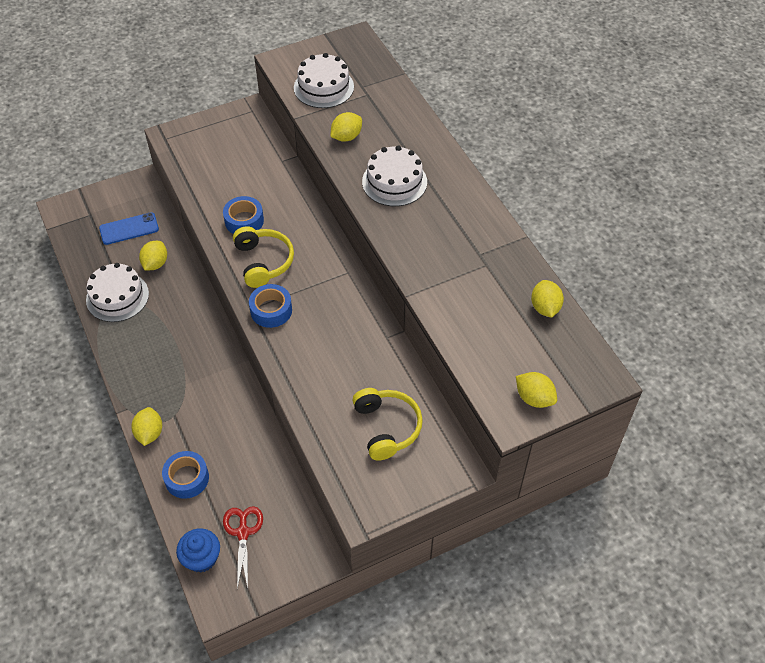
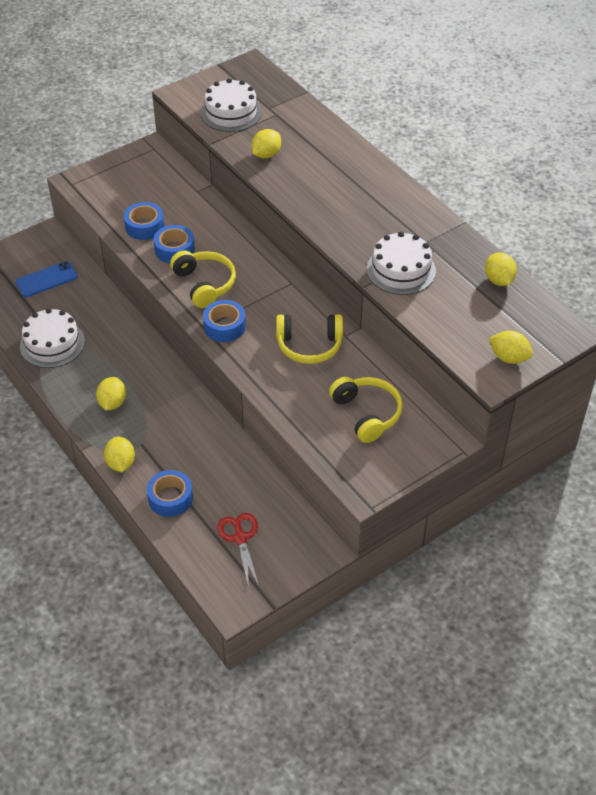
camera: 10 degrees left, 5 degrees down
yellow lemon [139,241,167,270] -> yellow lemon moved to [96,377,126,411]
blue cupcake [176,528,220,573] -> none
white cake [362,145,427,206] -> white cake moved to [367,232,436,295]
none -> blue tape [124,202,164,240]
none -> yellow headphones [276,314,343,364]

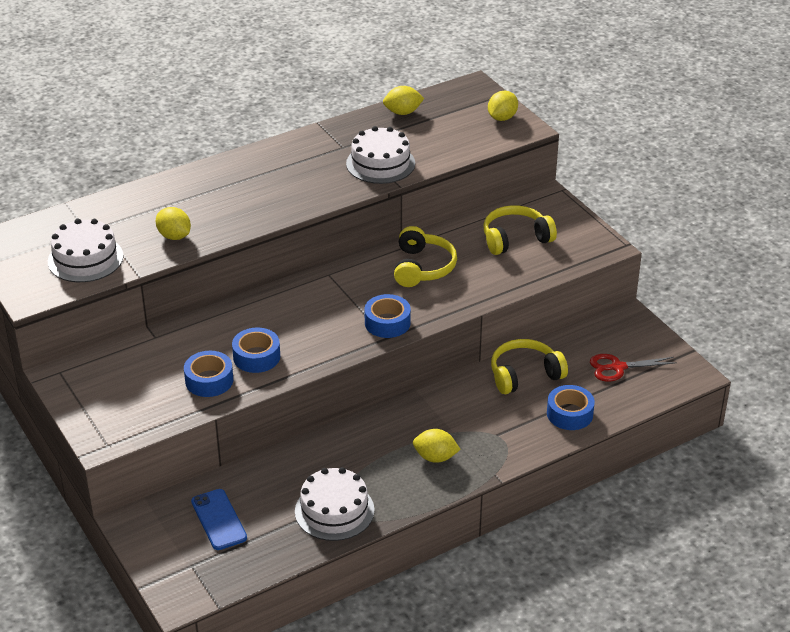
camera: 85 degrees left, 10 degrees down
yellow lemon [104,436,135,472] -> none
yellow headphones [170,250,236,308] -> yellow headphones moved to [491,339,568,394]

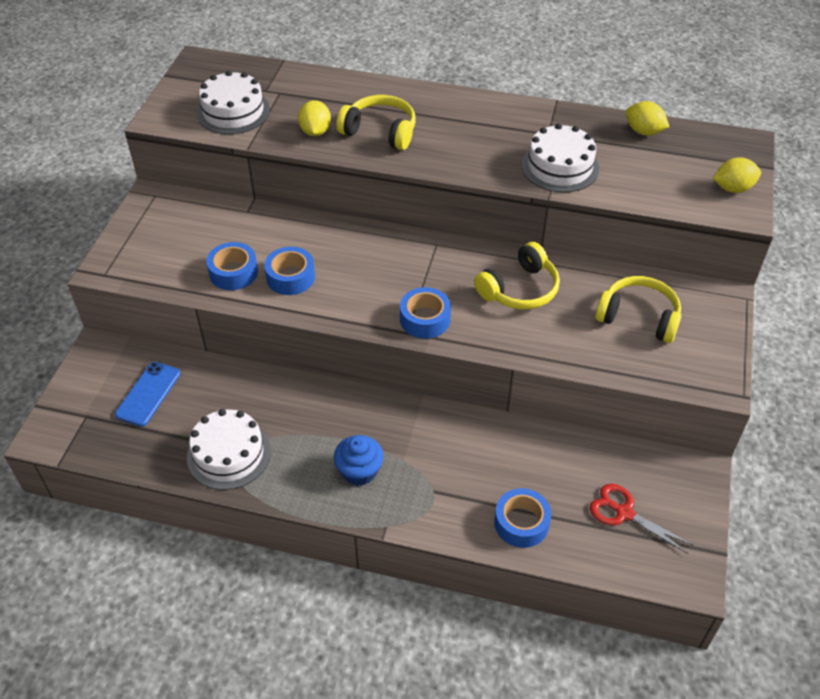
camera: 45 degrees right, 10 degrees up
yellow lemon [413,429,461,463] -> blue cupcake [334,435,384,486]
yellow headphones [491,339,568,394] -> yellow headphones moved to [336,95,416,150]

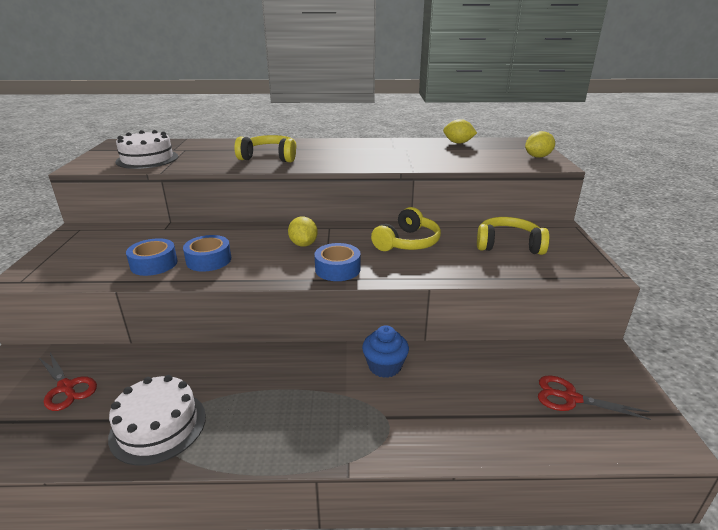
camera: 15 degrees left, 20 degrees down
blue phone [115,362,181,427] -> red scissors [38,352,97,411]
yellow lemon [298,100,331,136] -> yellow lemon moved to [288,217,318,247]
blue cupcake [334,435,384,486] -> blue cupcake moved to [362,325,409,378]
blue tape [494,488,552,548] -> none
white cake [522,123,599,193] -> none

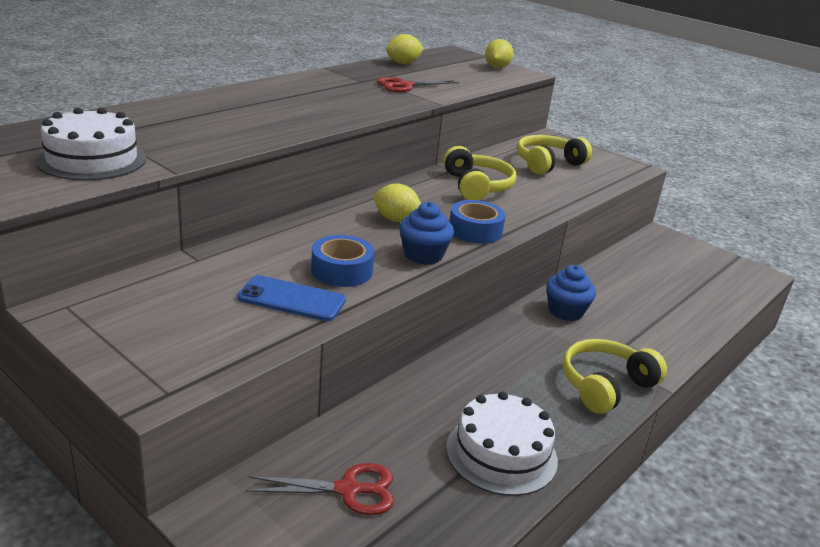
camera: 50 degrees left, 0 degrees up
blue tape [126,238,178,276] -> blue phone [237,275,346,321]
yellow headphones [234,135,297,162] -> yellow headphones moved to [563,339,667,414]
red scissors [538,375,651,420] -> red scissors moved to [377,77,459,92]
none -> blue cupcake [399,202,454,265]

